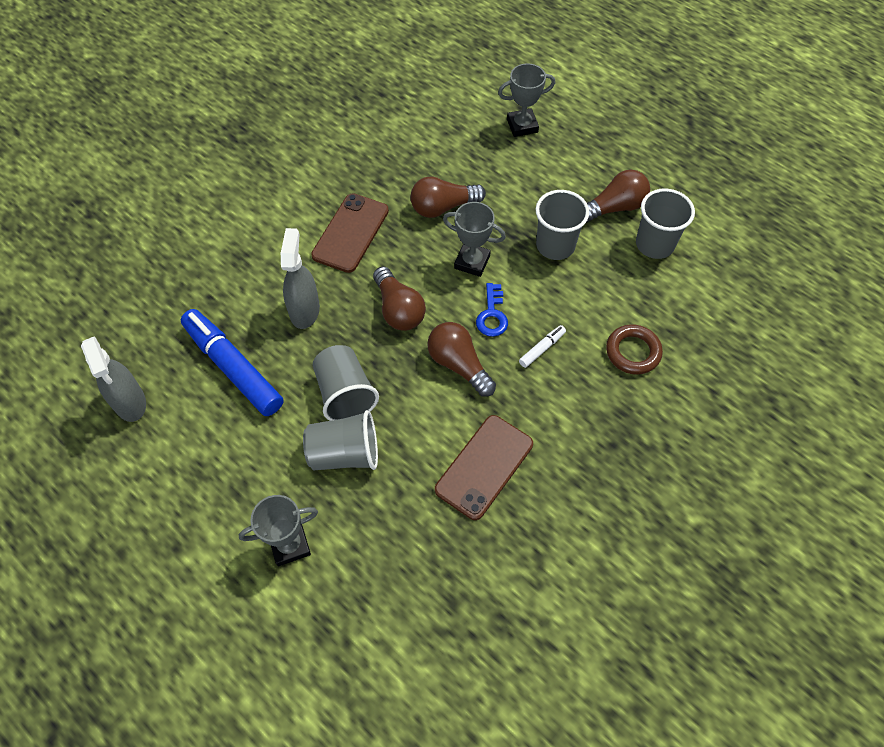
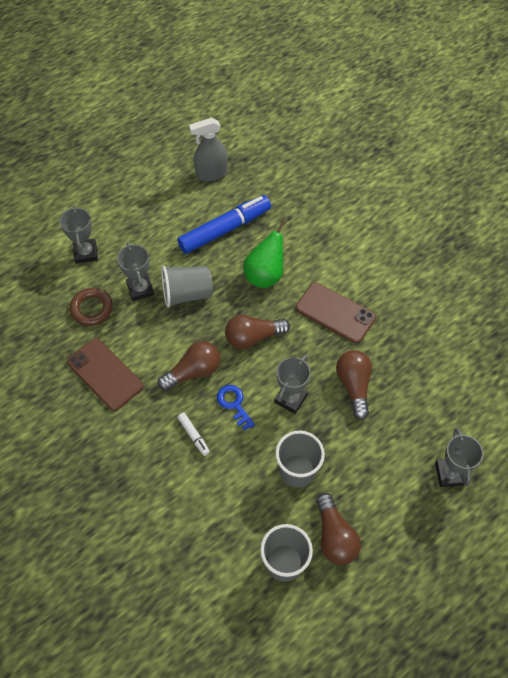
camera: 100 degrees right, 0 degrees up
grey spray bottle [281,228,320,329] -> green pear [243,220,286,288]
grey cup [303,410,378,471] -> grey trophy [117,242,154,301]
blue key [476,283,508,337] -> blue key turned 45 degrees clockwise [217,385,255,431]
brown ring [606,324,663,375] -> brown ring moved to [70,288,113,326]

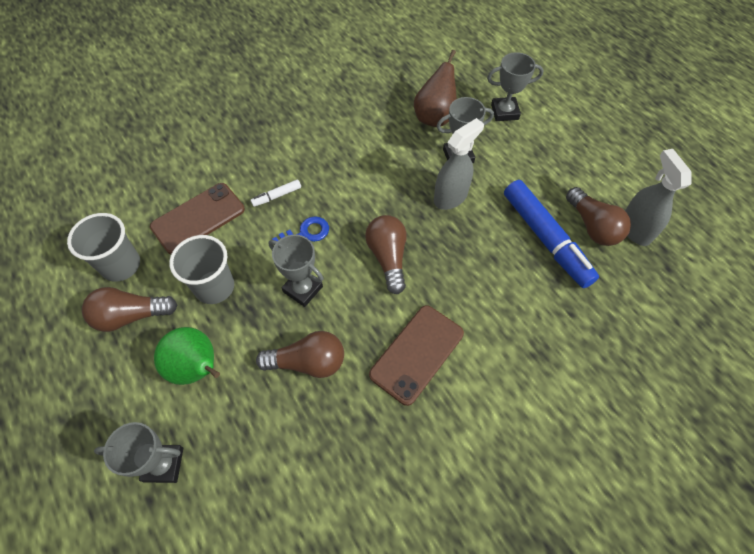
camera: 95 degrees right, 0 degrees up
brown phone [67,338,143,411] -> brown phone moved to [150,183,245,254]
brown ring [70,288,113,326] -> brown pear [414,50,457,127]
brown light bulb [157,341,220,391] -> brown light bulb moved to [566,187,631,246]
grey cup [162,266,213,308] -> grey spray bottle [434,118,484,210]
green pear [243,220,286,288] -> green pear moved to [154,327,220,385]

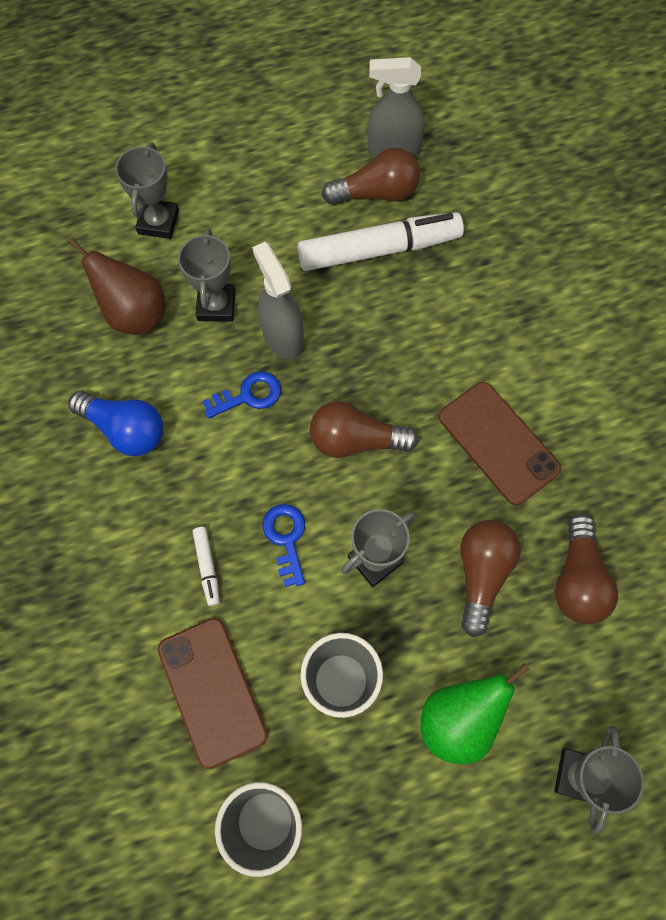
camera: 75 degrees left, 10 degrees up
brown light bulb [82,287,177,332] -> brown light bulb moved to [555,513,618,624]
blue marker [504,180,599,288] -> white marker [297,212,464,271]
none -> blue light bulb [68,391,164,456]
none -> blue key [202,371,281,419]

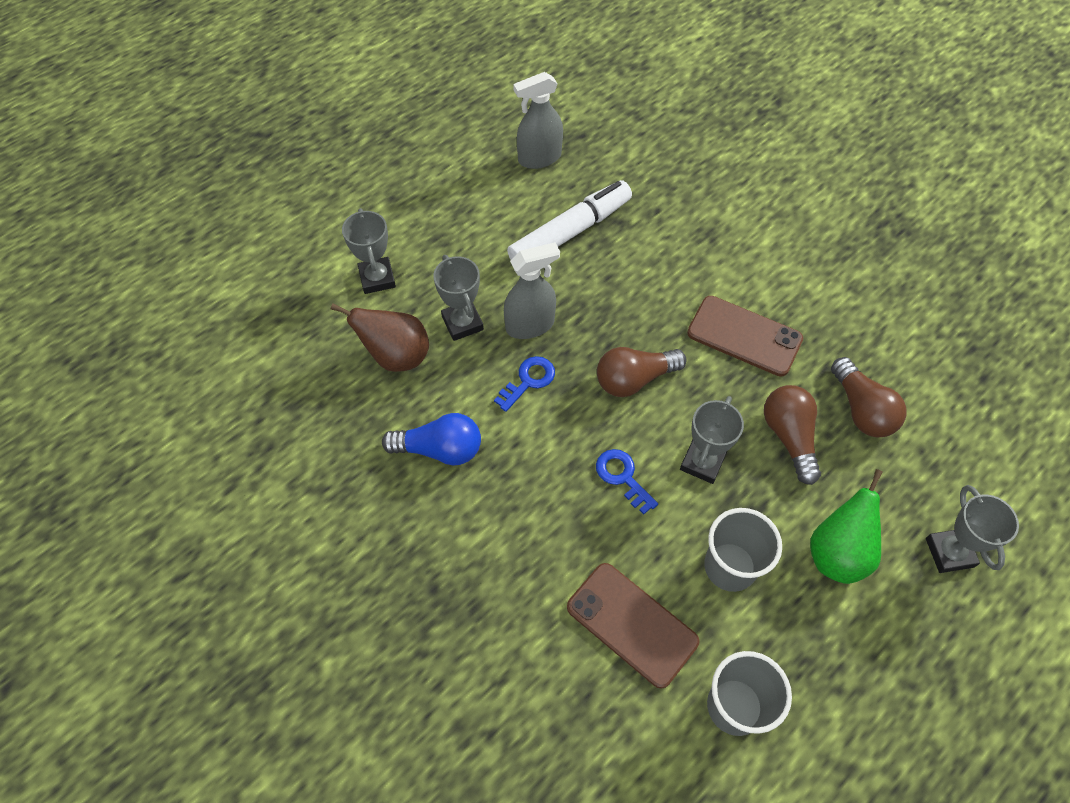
camera: 25 degrees left, 10 degrees down
white marker [192,527,220,606] -> none
grey spray bottle [252,242,304,359] -> grey spray bottle turned 120 degrees clockwise [504,242,560,339]
brown light bulb [322,148,420,205] -> none

